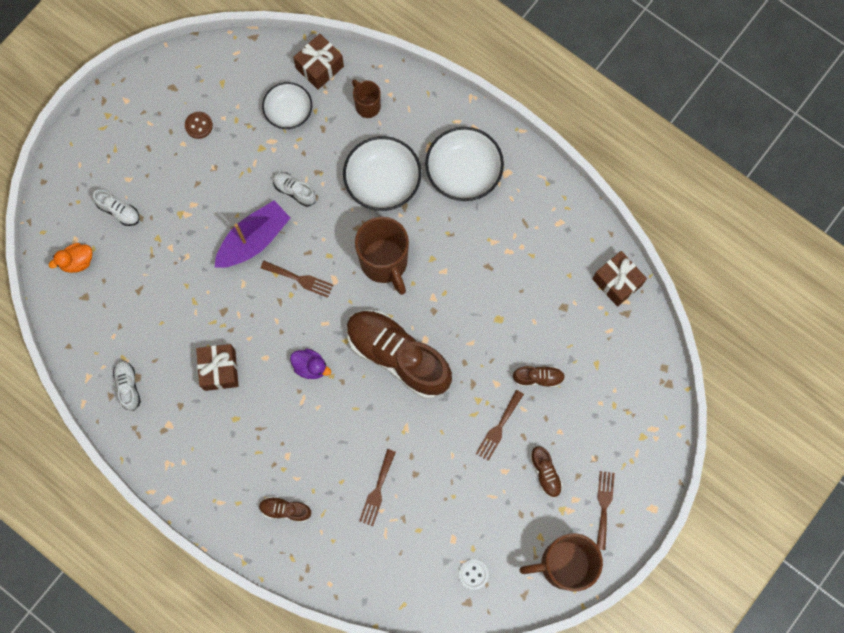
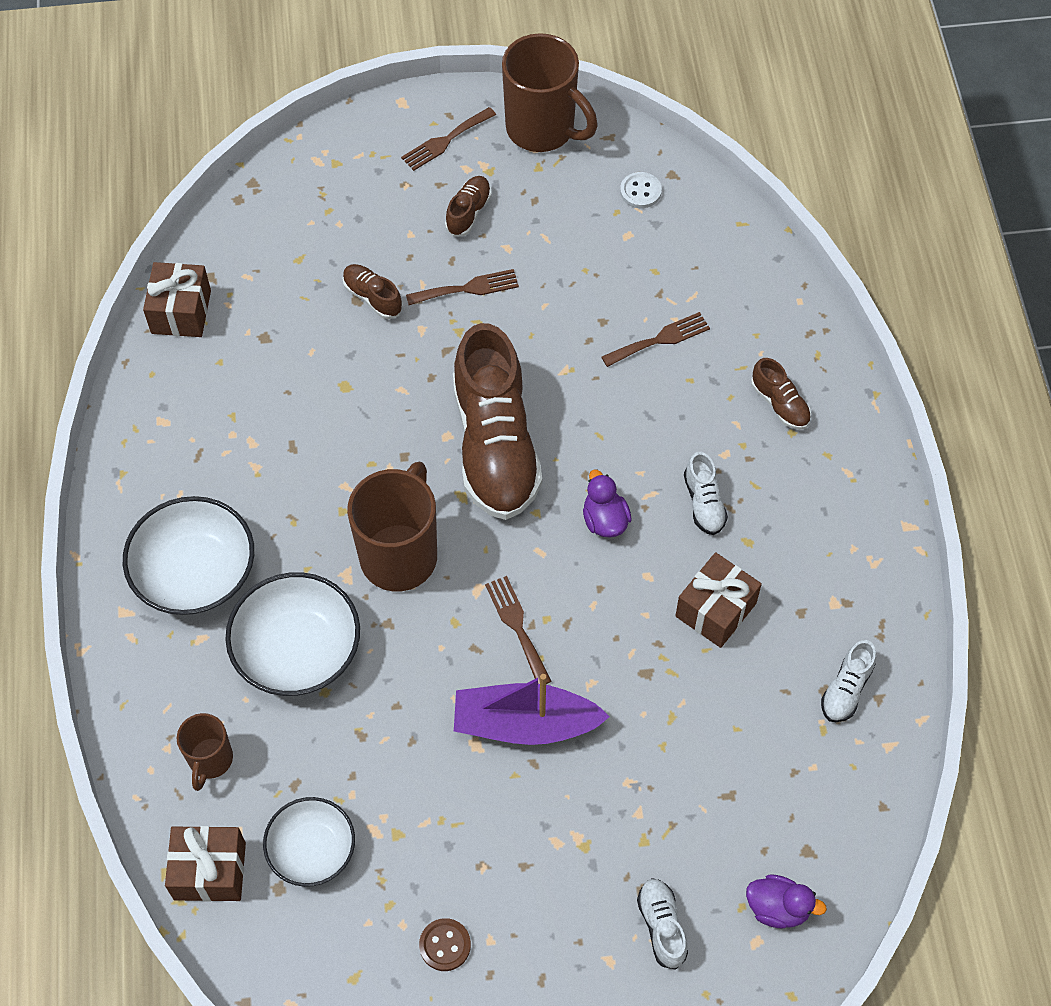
camera: 135 degrees left, 15 degrees down
orange duck [49,243,92,273] -> purple duck [746,874,827,928]
white shoe [273,172,316,207] -> white shoe moved to [684,452,728,535]

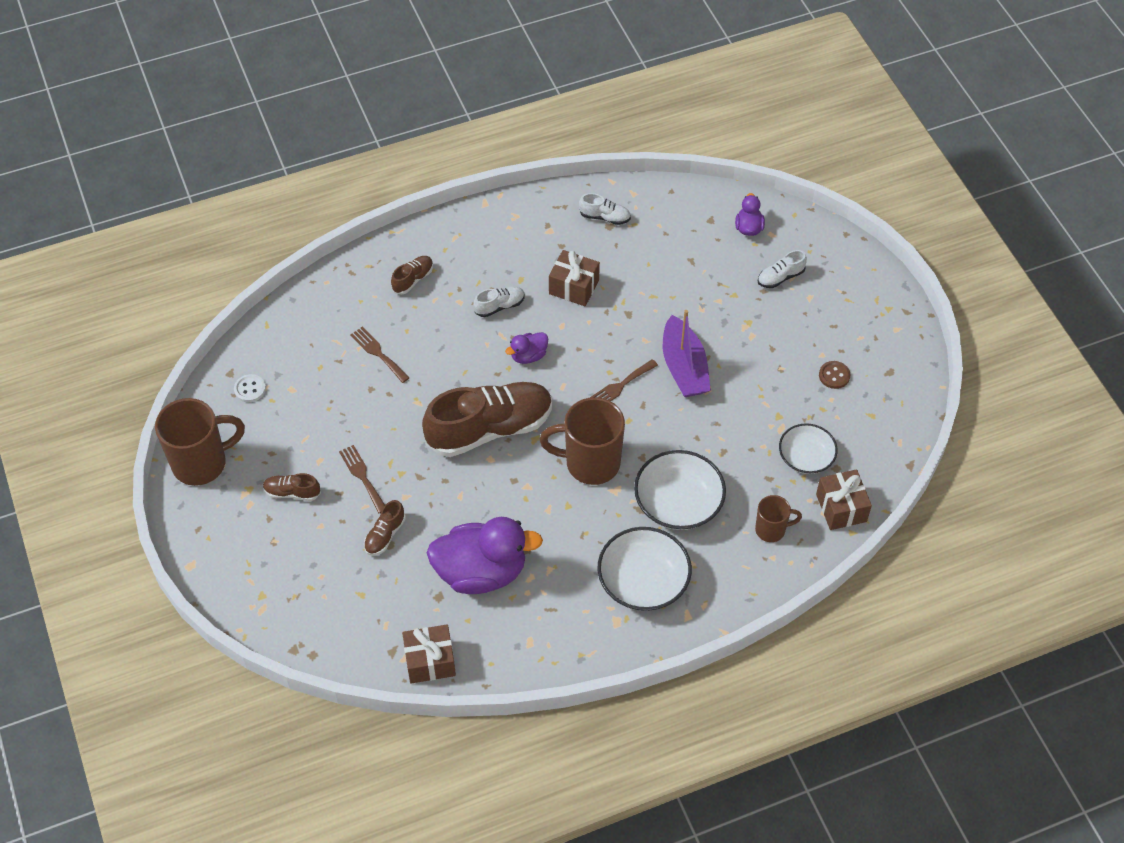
camera: 105 degrees left, 5 degrees down
brown fork [401,107,496,171] -> none
brown mug [502,33,598,152] -> brown mug turned 45 degrees clockwise [155,398,245,486]
none -> purple duck [427,517,543,594]

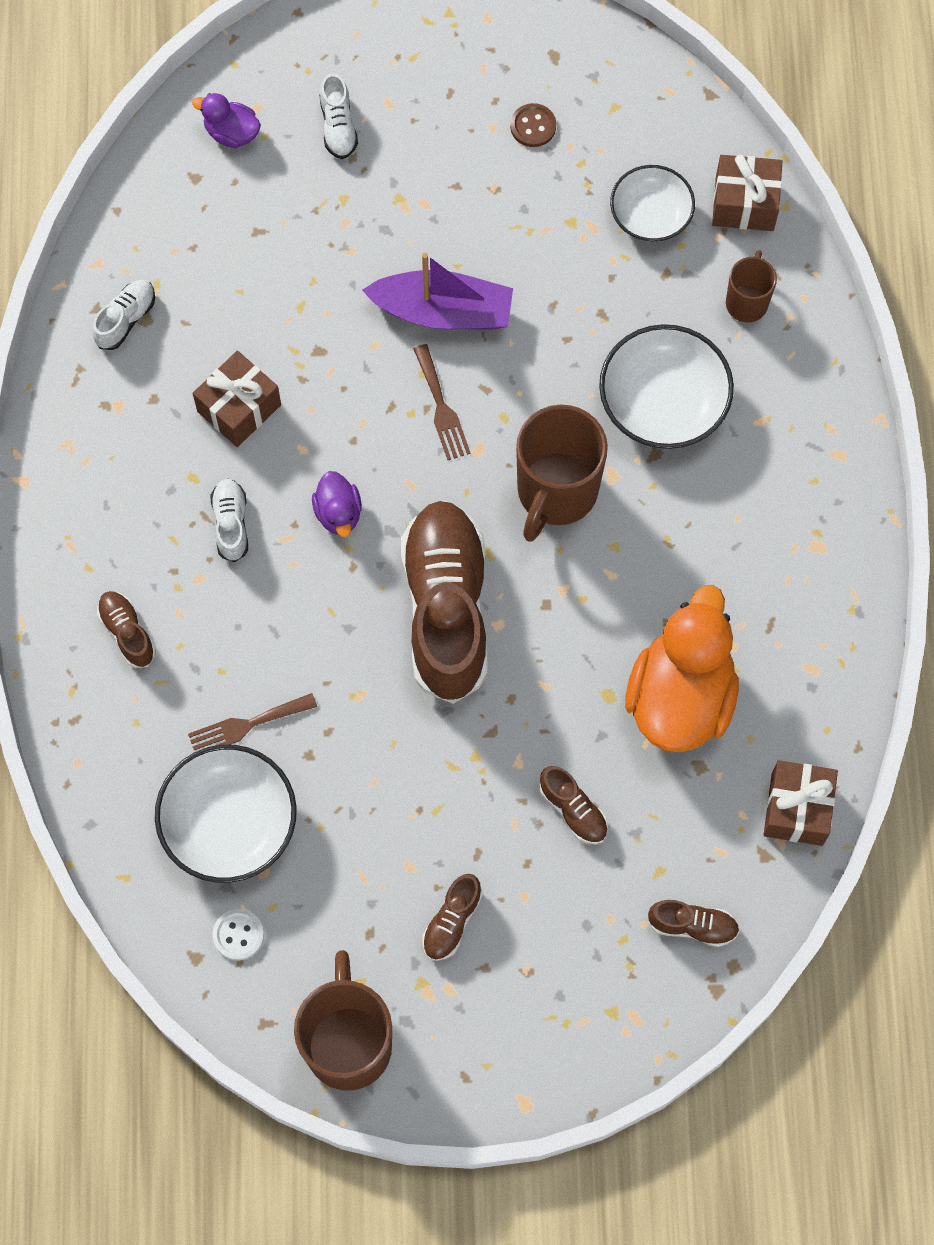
camera: 70 degrees left, 15 degrees up
brown fork [339,445,385,513] -> none
purple duck [427,517,543,594] -> orange duck [625,585,739,752]
white bowl [597,527,692,611] -> white bowl moved to [155,745,297,883]
none -> brown shoe [648,900,739,947]

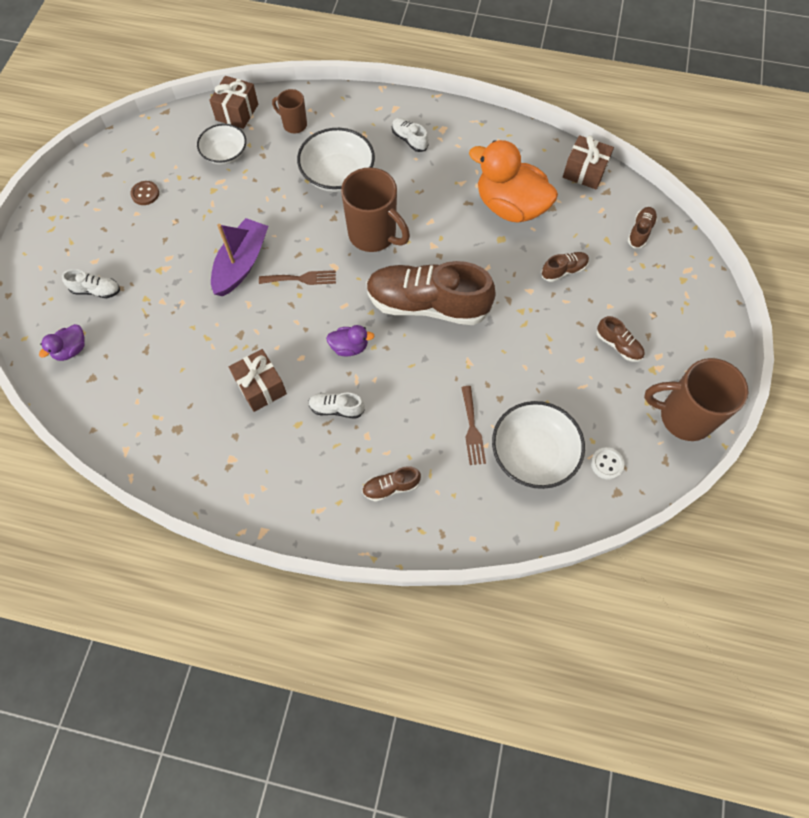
camera: 75 degrees left, 5 degrees down
white shoe [92,280,155,350] -> white shoe moved to [392,118,428,152]

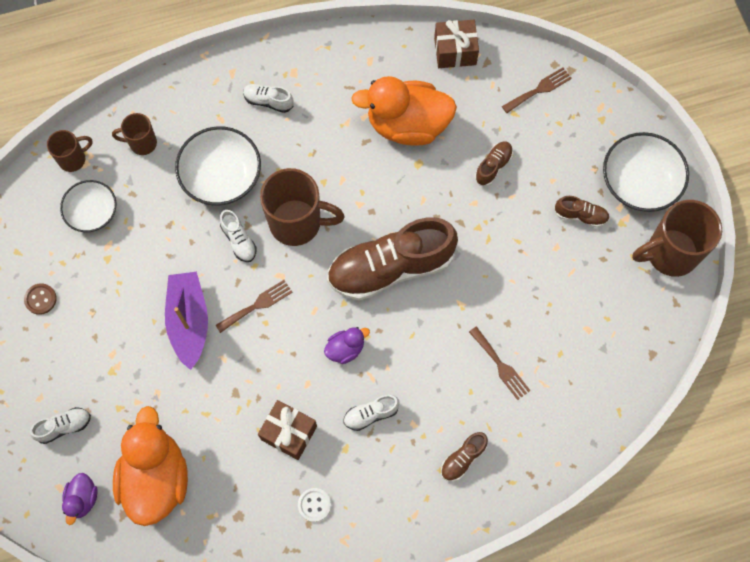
camera: 30 degrees left, 5 degrees up
brown gift [209,76,258,129] -> brown mug [47,130,93,172]
white bowl [492,401,585,489] -> white bowl moved to [603,132,689,212]
white button [591,447,625,480] -> white button moved to [298,488,331,522]
brown shoe [627,207,657,248] -> brown fork [502,67,572,113]
none -> orange duck [113,406,188,526]
none -> white shoe [220,210,257,262]

